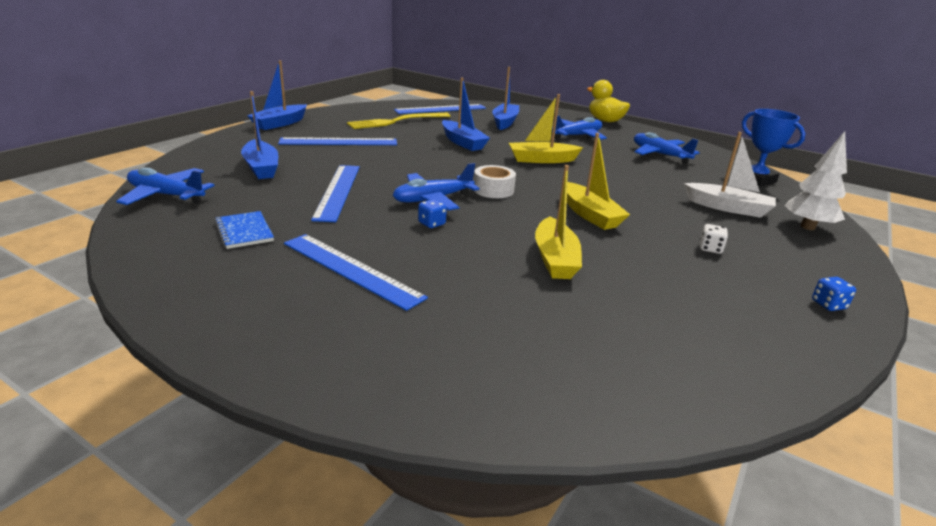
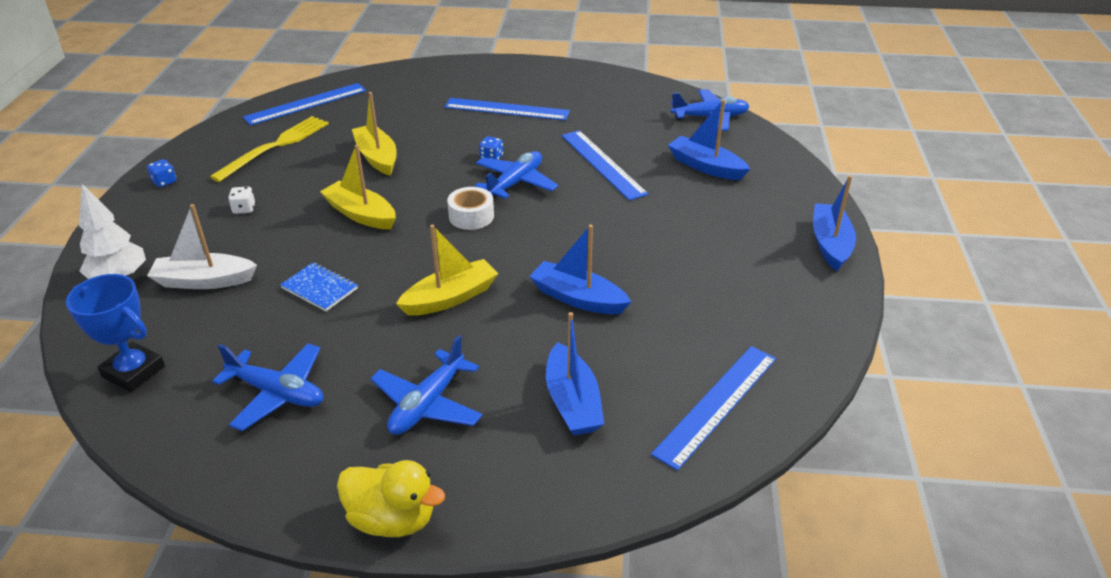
camera: 155 degrees right, 10 degrees up
blue notebook [215,211,274,249] -> blue notebook moved to [280,263,358,311]
blue ruler [278,137,397,145] -> blue ruler moved to [243,83,366,126]
yellow fork [347,113,450,129] -> yellow fork moved to [210,116,329,182]

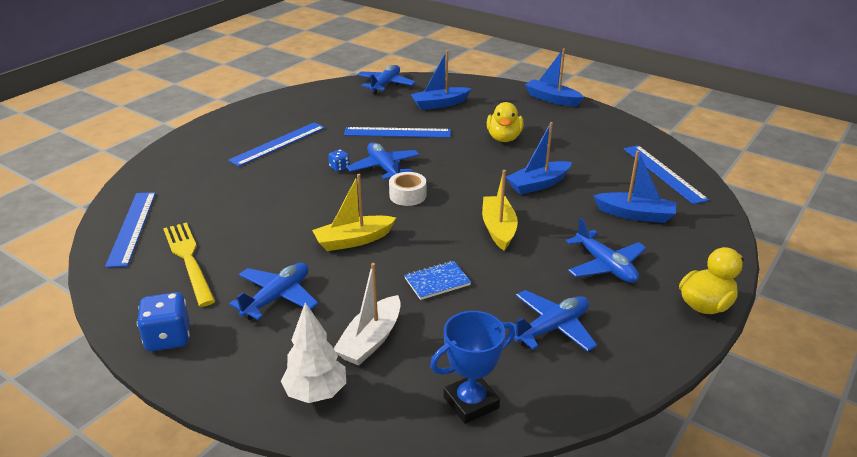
camera: 60 degrees left, 5 degrees down
blue dice [147,159,176,187] -> blue dice [137,292,190,351], size x1.90
white dice [228,187,255,214] -> blue plane [229,263,318,320]
yellow boat [352,92,397,176] -> none
none -> yellow duck [487,102,523,142]

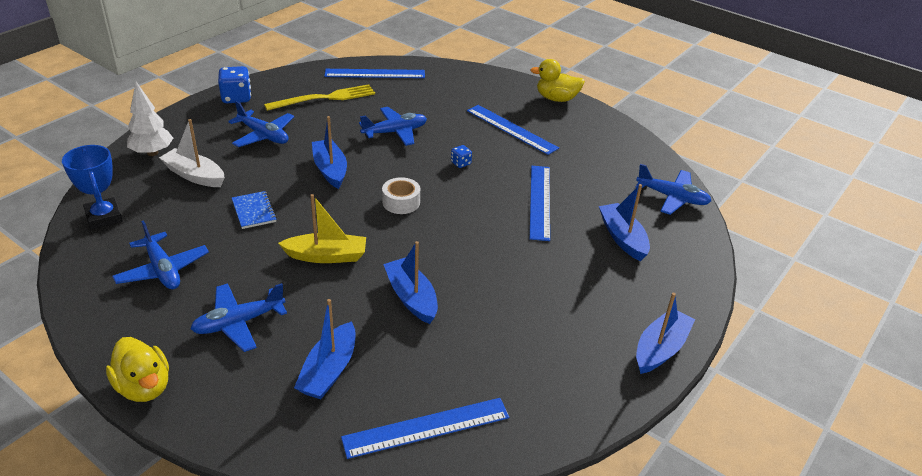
camera: 90 degrees right, 5 degrees up
yellow boat [312,174,396,251] -> blue boat [312,116,347,189]
blue plane [346,142,420,179] -> blue plane moved to [359,107,427,146]
yellow duck [487,102,523,142] -> yellow duck moved to [530,59,585,102]

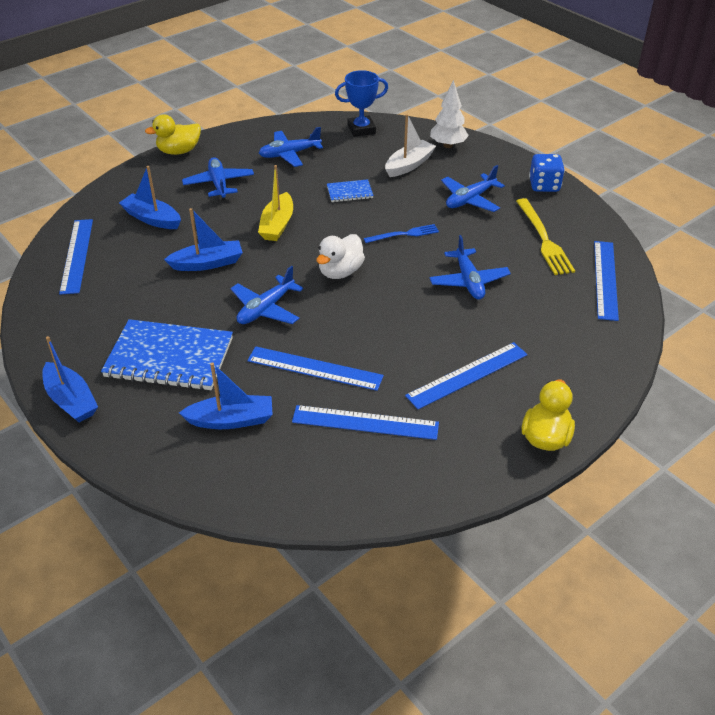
camera: 105 degrees right, 5 degrees up
blue boat [312,116,347,189] -> blue fork [364,224,439,243]
white tape [382,177,420,214] -> white duck [317,234,365,279]
blue dice [451,145,472,168] -> none
blue plane [635,164,711,215] -> blue plane moved to [231,266,303,324]
none -> blue notebook [101,319,233,391]
none -> blue ruler [292,405,439,440]

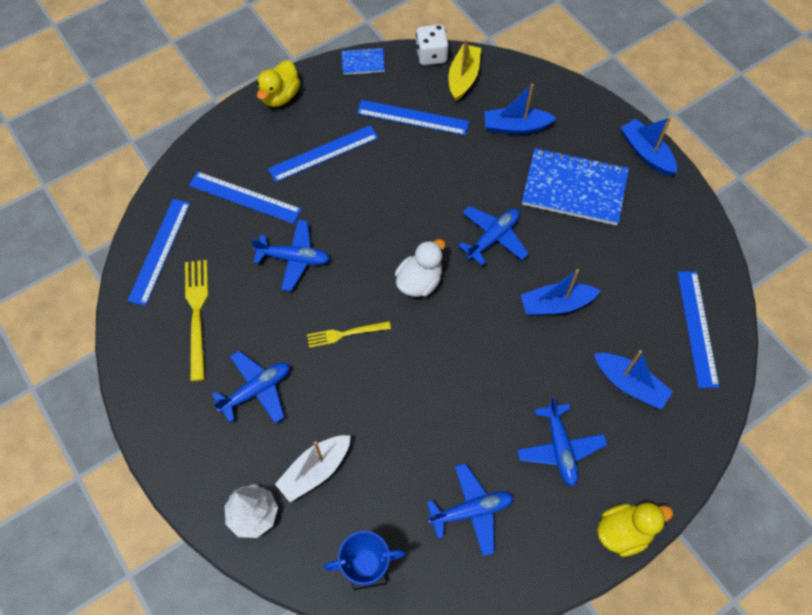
camera: 175 degrees left, 20 degrees up
blue ruler [247,346,384,391] -> blue ruler moved to [189,171,302,224]
yellow boat [258,165,293,241] -> yellow boat moved to [449,39,481,101]
blue notebook [327,179,374,202] -> blue notebook moved to [341,47,385,75]
blue fork [364,224,439,243] -> yellow fork [307,321,391,348]
blue plane [429,235,511,300] -> blue plane turned 105 degrees clockwise [251,220,330,291]
blue dice [529,154,565,192] -> none
none -> white dice [416,24,448,65]

